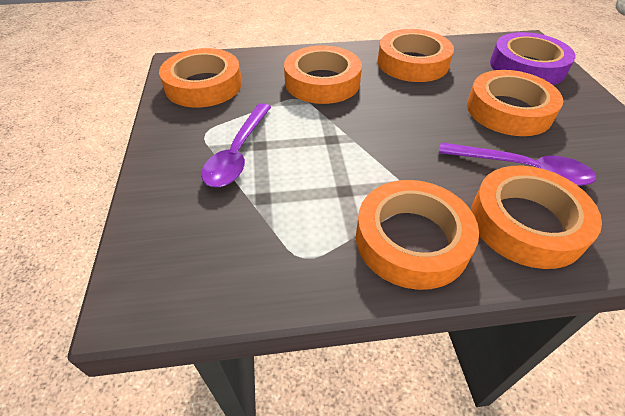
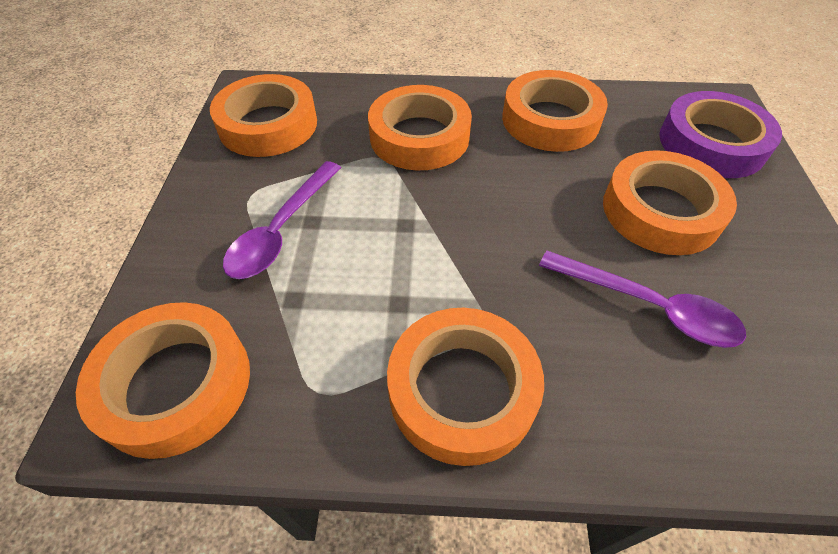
camera: 10 degrees right, 5 degrees up
orange tape [471,166,602,269] -> orange tape moved to [76,302,250,459]

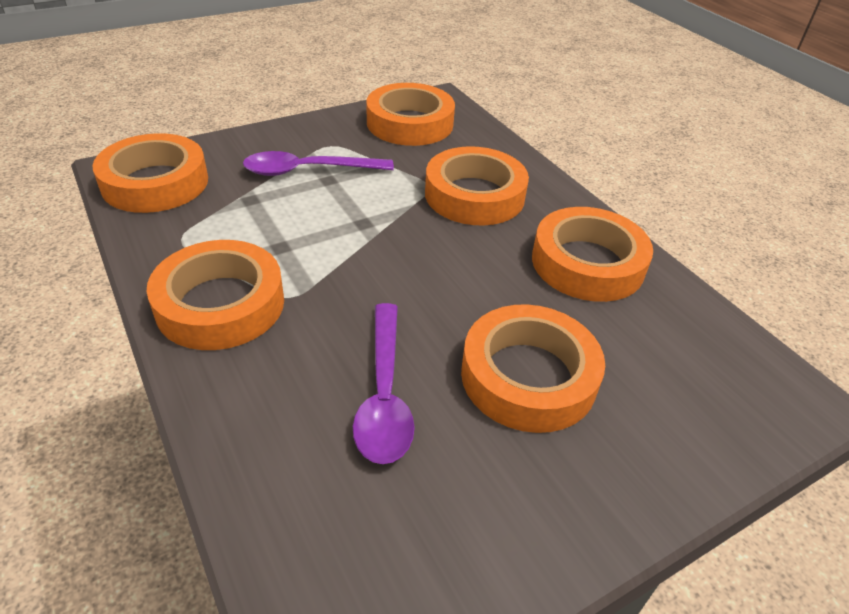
camera: 55 degrees right, 10 degrees down
purple tape [659,91,782,178] -> none

